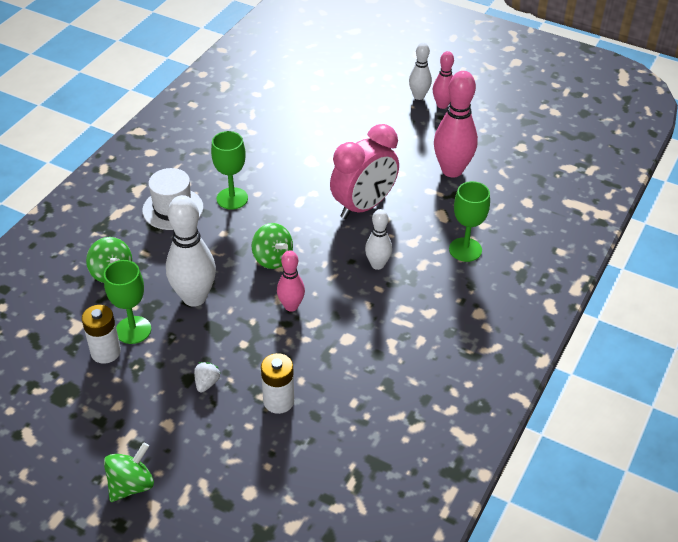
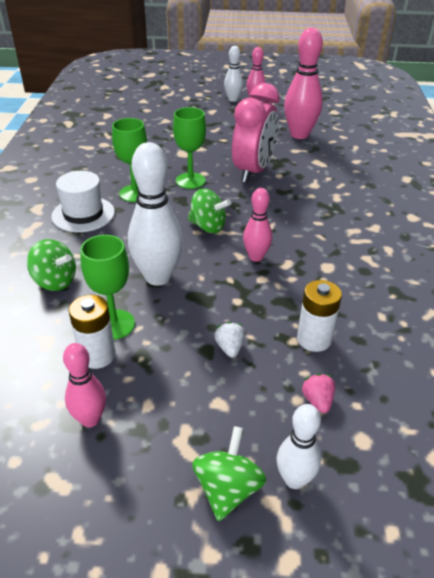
camera: 25 degrees left, 5 degrees down
white bowling pin [365,209,392,270] -> white bowling pin moved to [276,404,321,489]
green goblet [449,181,490,262] -> green goblet moved to [173,107,206,189]
none -> pink bowling pin [63,343,106,427]
none -> pink strawberry [302,374,335,413]

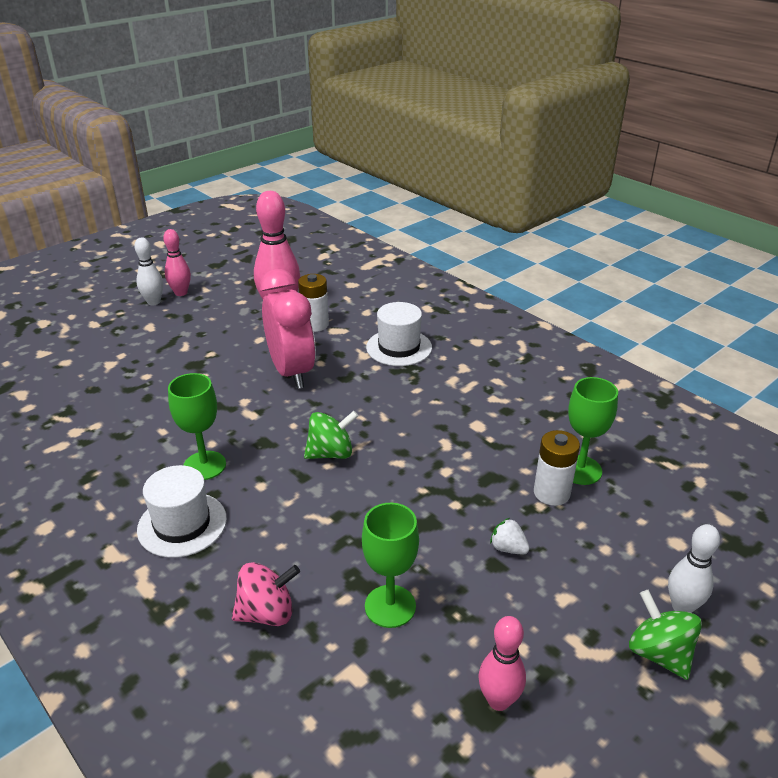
camera: 45 degrees left, 5 degrees down
green spinning top [27,239,76,291] -> pink spinning top [232,562,300,626]
white battery [69,295,116,369] -> white battery moved to [298,274,329,332]
white bowling pin [128,142,183,286] -> none
green goblet [173,107,206,189] -> green goblet moved to [568,377,618,485]
pink bowling pin [243,188,272,262] -> none
pink strawberry [302,374,335,413] -> none
none -> white hat [366,302,432,366]

